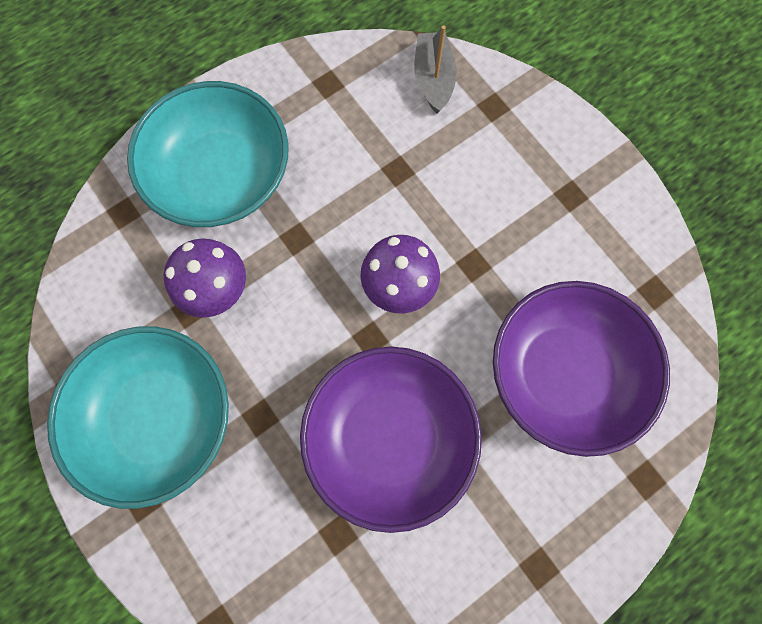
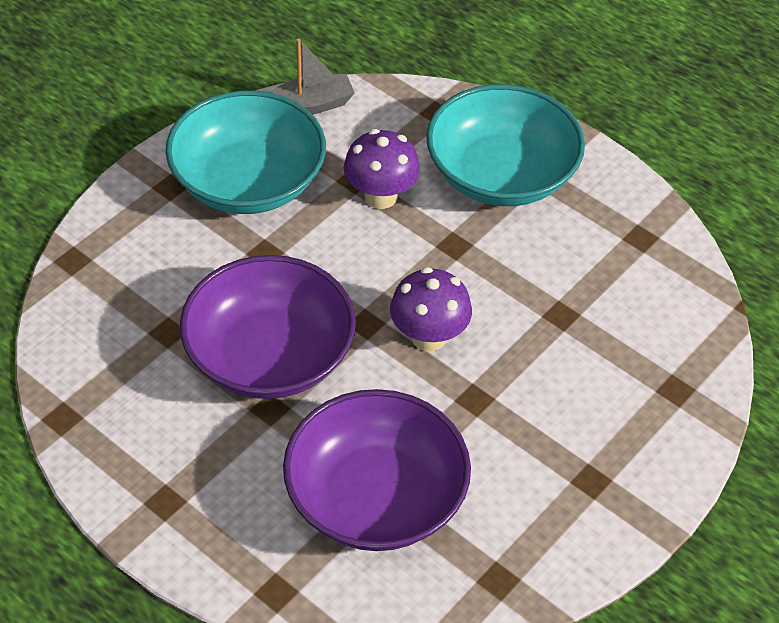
camera: 75 degrees right, 25 degrees down
grey boat [414,25,457,114] -> grey boat moved to [270,38,355,115]

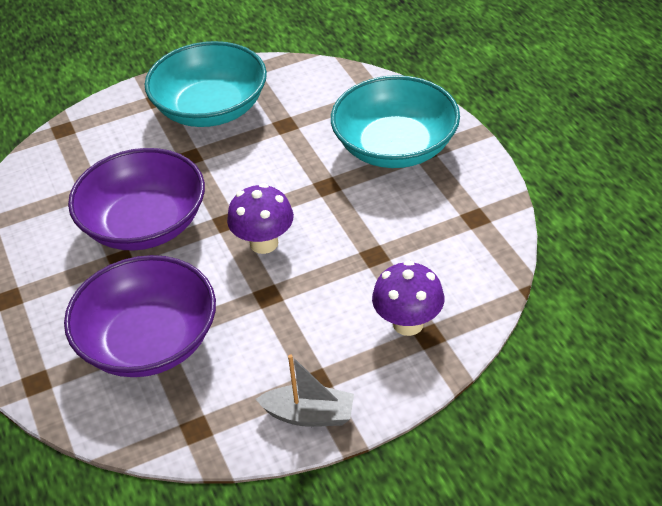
camera: 30 degrees right, 5 degrees down
grey boat [270,38,355,115] -> grey boat moved to [256,354,354,427]
purple mushroom [344,129,420,209] -> purple mushroom moved to [372,260,444,336]

